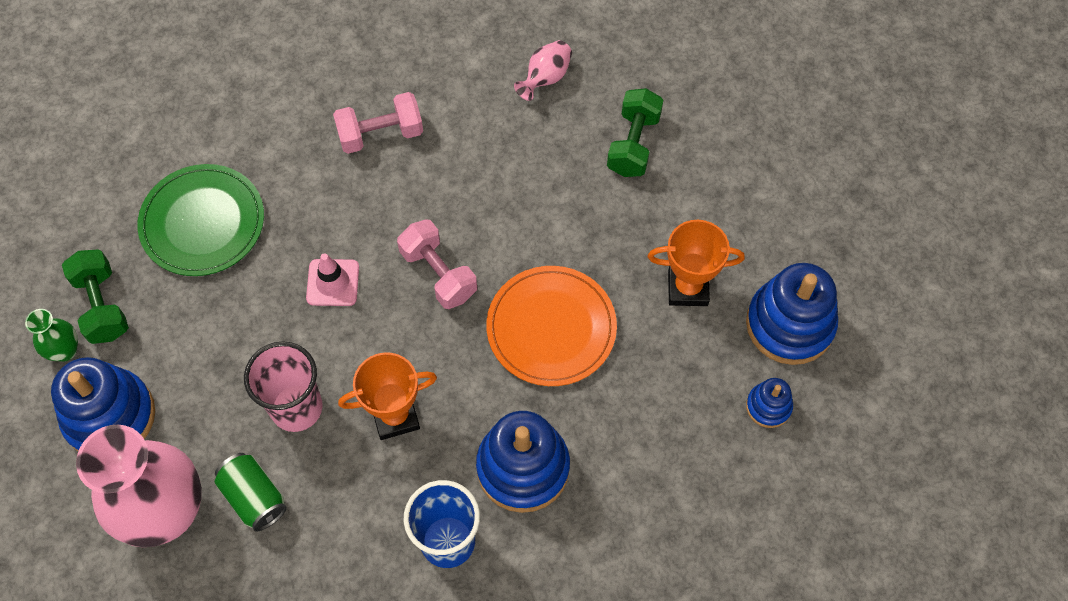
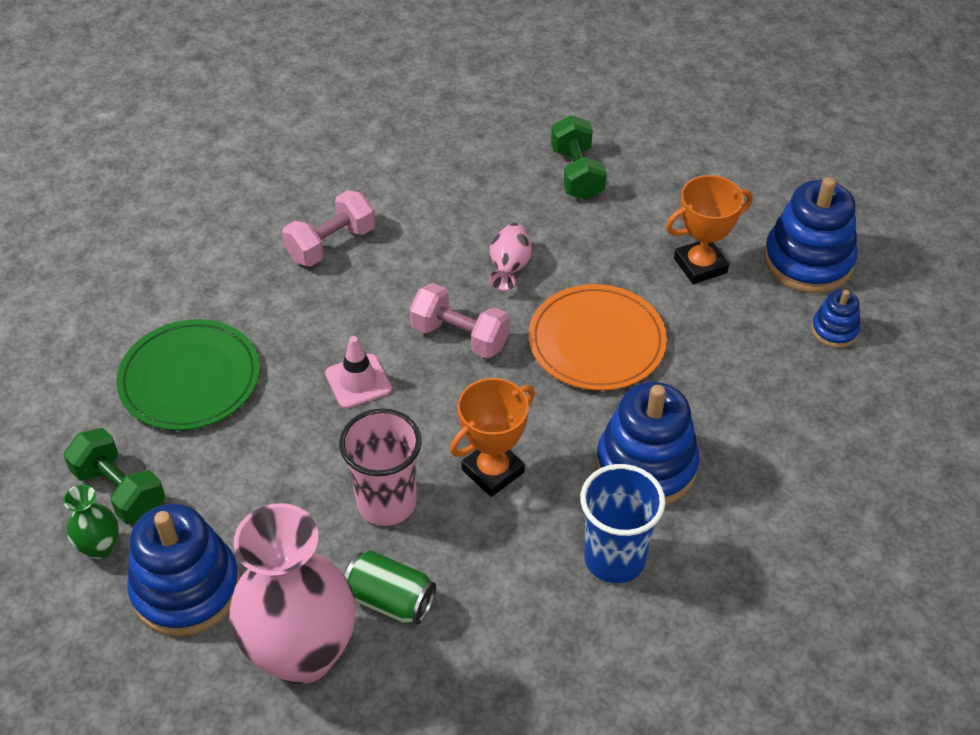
camera: 25 degrees left, 15 degrees down
pink vase [514,40,572,101] -> pink vase moved to [489,223,532,291]

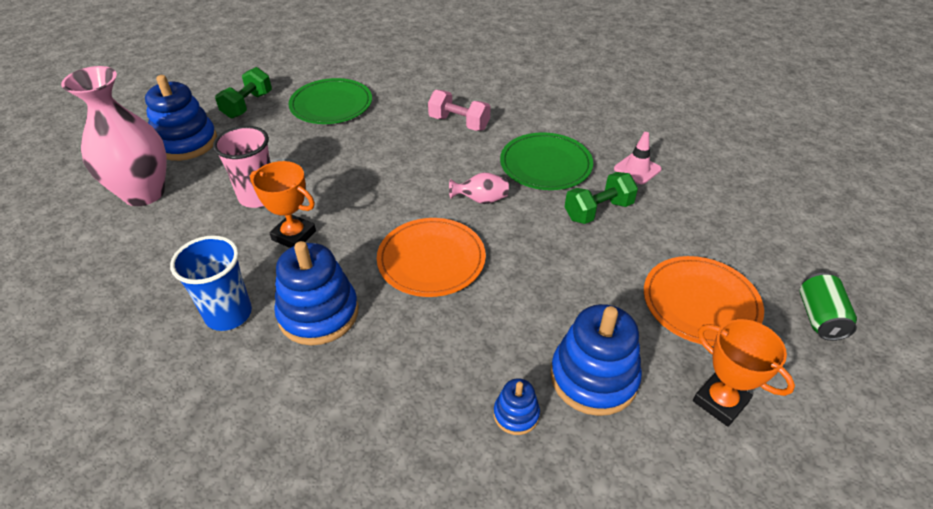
camera: 70 degrees right, 5 degrees down
green vase [63,485,119,559] -> none
pink traffic cone [325,336,392,409] -> pink traffic cone moved to [614,132,662,184]
green can [345,550,436,625] -> green can moved to [799,273,857,341]
pink dumbbell [410,283,510,359] -> none
orange trophy [666,175,753,284] -> orange trophy moved to [693,319,795,427]
none -> green plate [500,132,593,190]
none -> orange plate [644,256,764,346]

